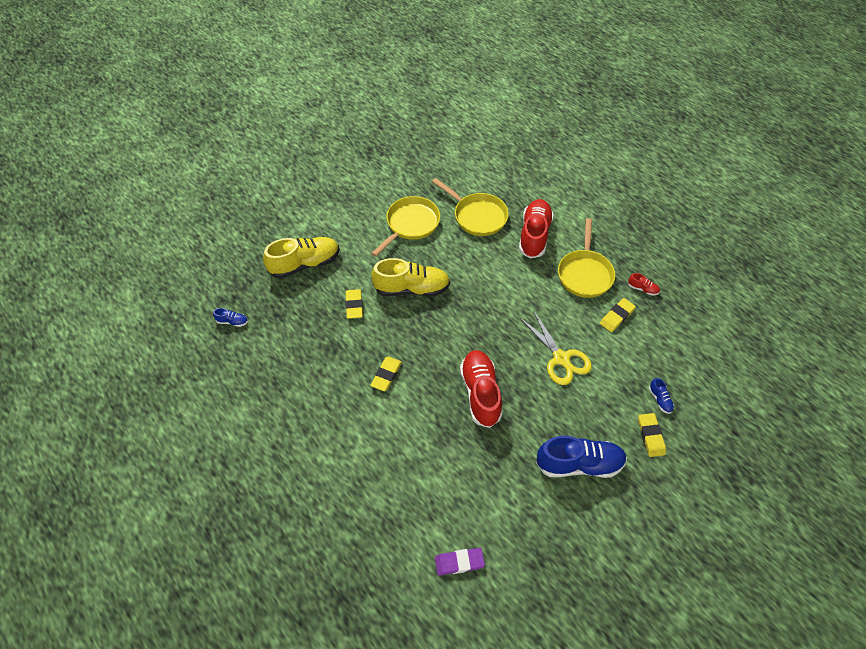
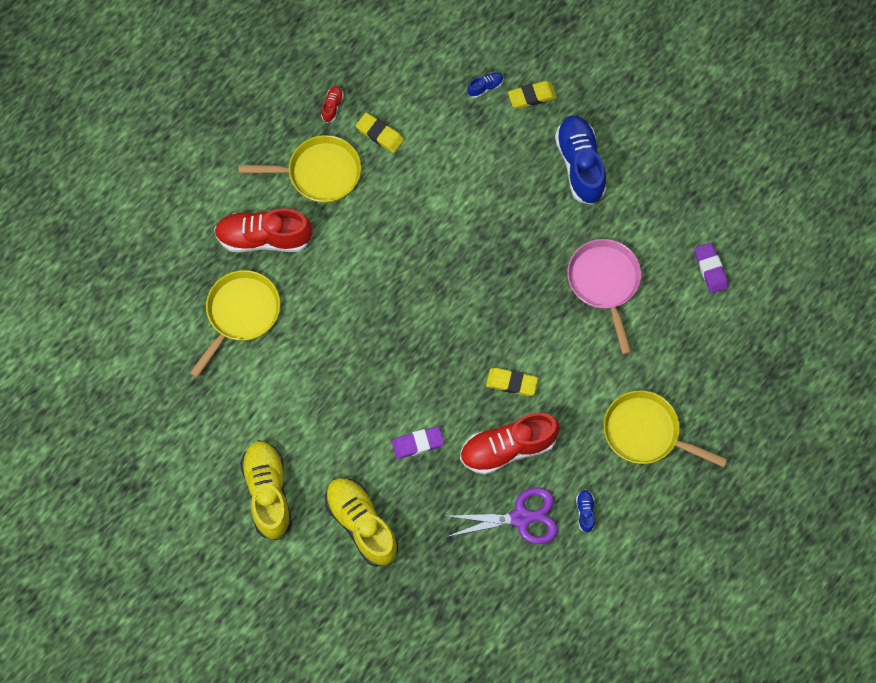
camera: 100 degrees left, 15 degrees up
blue shoe [213,308,248,327] -> blue shoe moved to [576,490,595,533]
yellow eraser [345,289,363,319] -> purple eraser [392,426,444,459]
yellow pan [371,196,440,257] -> yellow pan moved to [603,390,727,467]
yellow shoe [371,258,450,296] -> yellow shoe moved to [240,440,292,540]
red shoe [460,350,503,428] -> red shoe moved to [460,413,560,475]
yellow scissors [520,310,592,385] -> none
none -> purple scissors [446,487,558,544]
none -> pink pan [567,239,641,355]

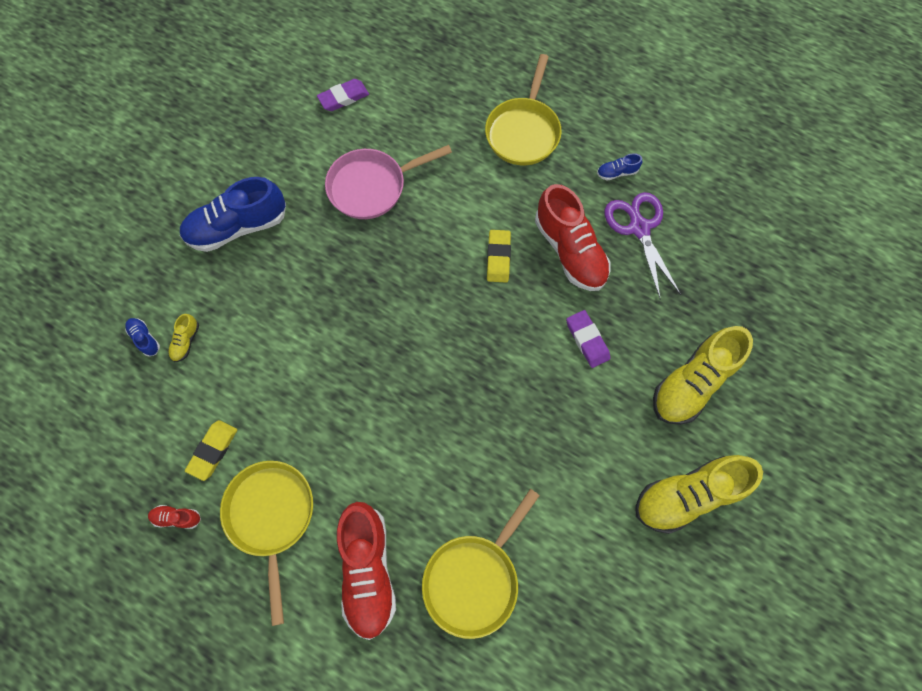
camera: 100 degrees left, 0 degrees up
yellow pan [190,270,280,378] -> yellow pan turned 75 degrees counterclockwise [422,489,540,639]
yellow eraser [508,81,557,109] -> none
none -> yellow shoe [168,314,199,362]

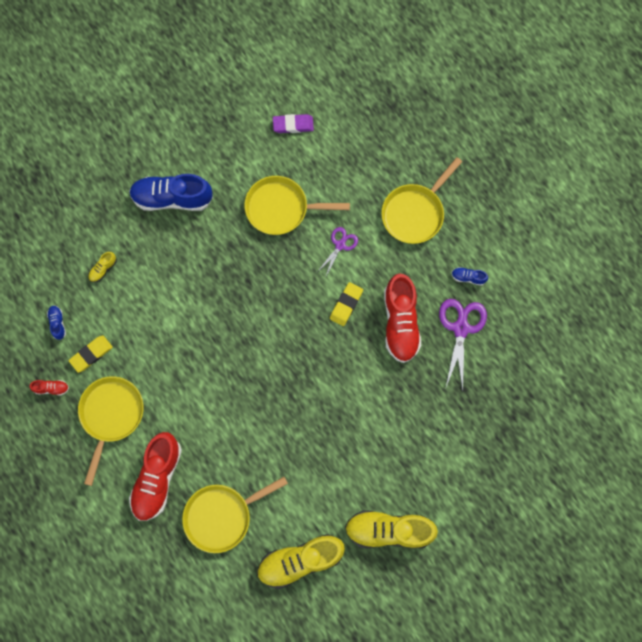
camera: 25 degrees right, 5 degrees up
blue shoe [125,318,160,357] -> blue shoe moved to [47,305,66,340]
red shoe [148,505,201,529] -> red shoe turned 150 degrees clockwise [30,380,69,395]
pink pan [325,145,452,219] -> yellow pan [244,176,350,235]
purple eraser [566,310,610,368] -> none
yellow shoe [653,326,753,425] -> yellow shoe moved to [257,534,345,589]
none -> purple scissors [318,227,358,278]

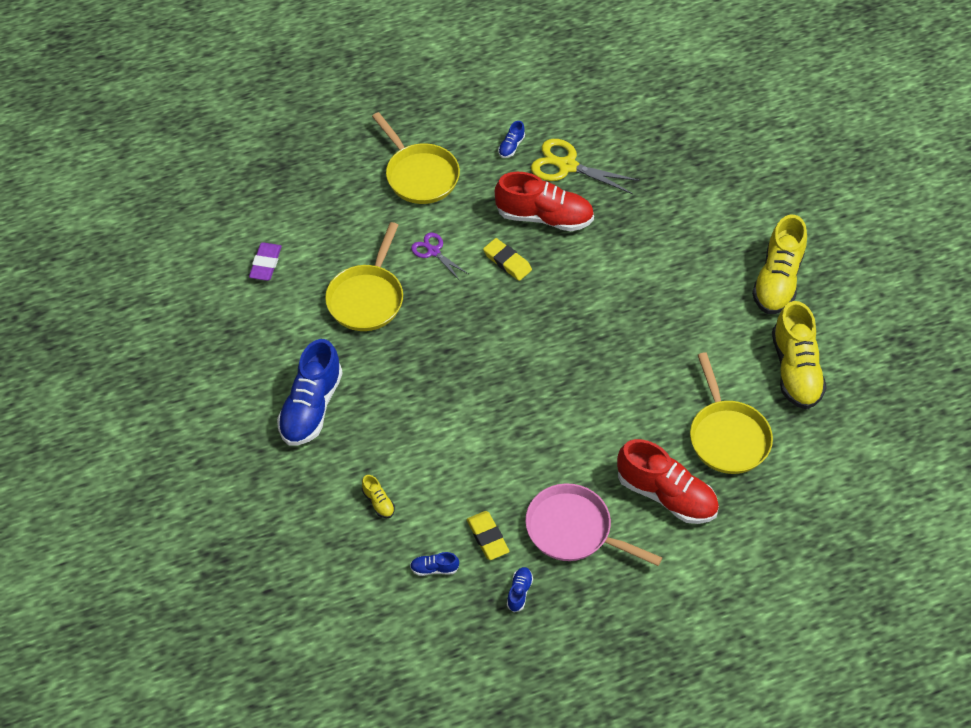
camera: 75 degrees left, 20 degrees down
red shoe [30,380,69,395] -> blue shoe [507,567,533,612]
yellow pan [78,376,144,486] -> pink pan [525,483,662,566]
purple scissors [439,299,487,391] -> yellow scissors [531,139,640,194]

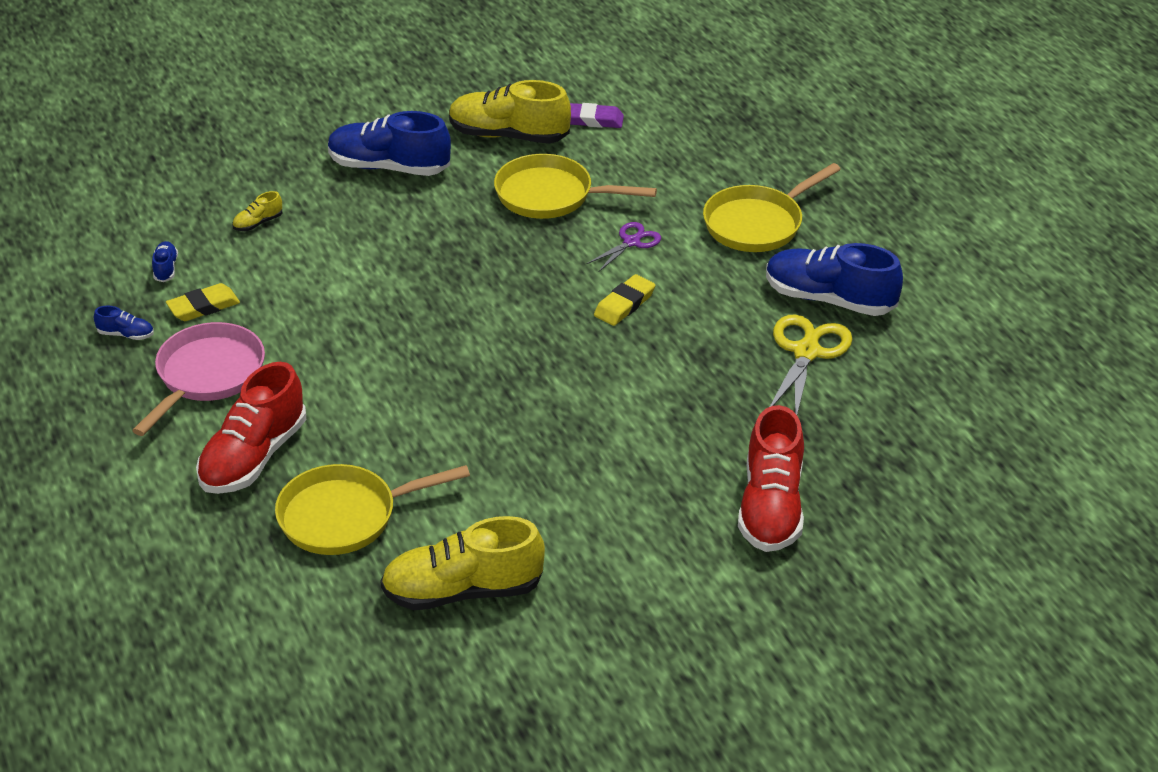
camera: 85 degrees right, 15 degrees down
red shoe [495,172,594,231] -> red shoe moved to [738,405,804,552]
blue shoe [498,121,525,158] -> blue shoe [766,243,903,316], size x2.35
yellow shoe [752,215,807,314] -> yellow shoe moved to [449,80,571,144]

